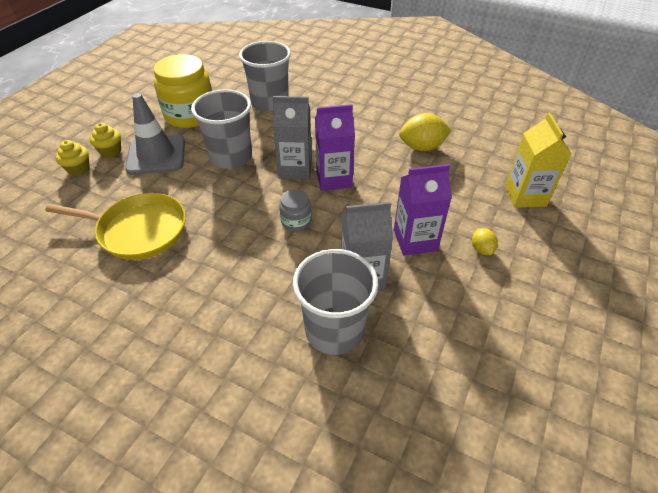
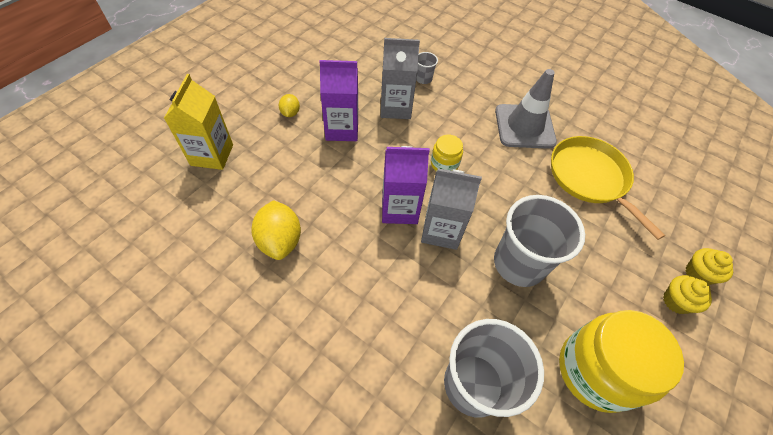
camera: 175 degrees left, 10 degrees up
yellow pan [45,193,186,260] -> yellow pan turned 45 degrees clockwise [551,136,665,240]
grey traffic cone [125,93,185,175] -> grey traffic cone moved to [495,69,557,149]
grey jar [279,189,311,231] -> yellow jar [431,135,463,171]
grey cup [293,249,378,355] -> grey cup [416,52,438,84], size x0.43
yellow lemon [399,113,452,151] -> yellow lemon turned 75 degrees clockwise [251,200,301,260]

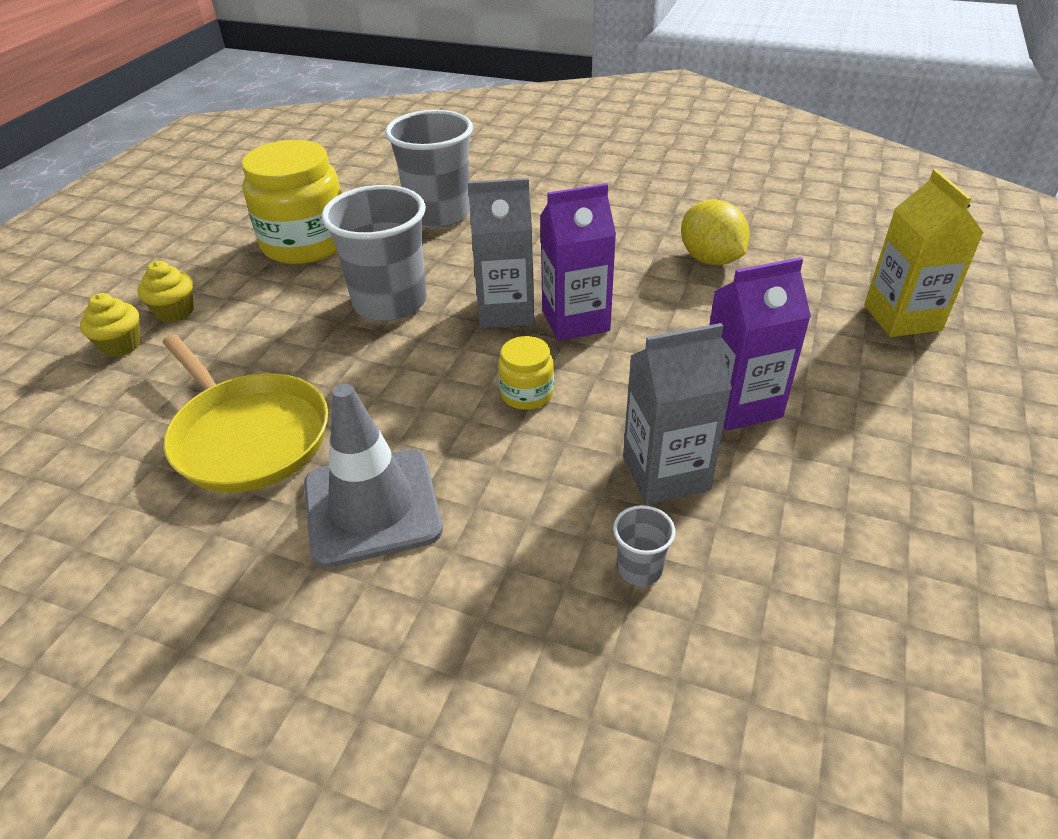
camera: 170 degrees right, 15 degrees down
yellow lemon [279,94,300,117] -> none

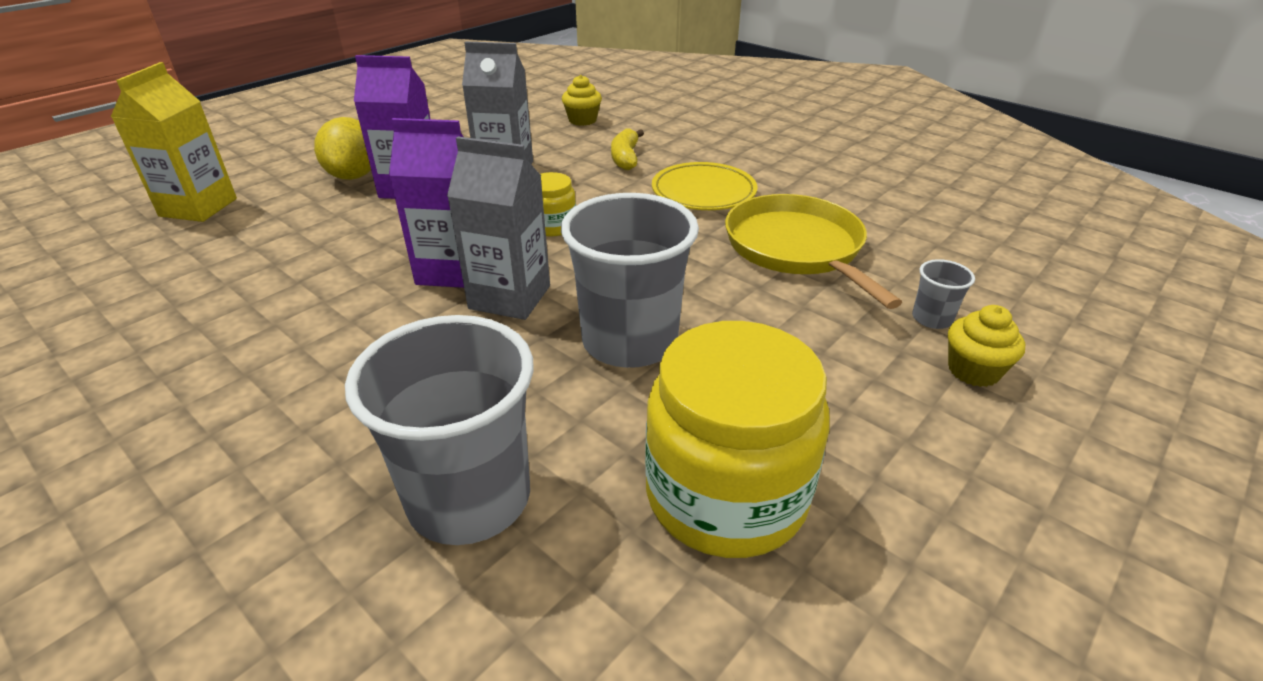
camera: 160 degrees left, 5 degrees down
yellow cupcake [138,261,193,322] -> yellow cupcake moved to [562,75,602,126]
grey traffic cone [304,384,443,568] -> yellow plate [652,162,758,210]
grey cup [613,505,675,586] -> grey cup moved to [912,259,975,329]
yellow lemon [681,199,750,265] -> yellow lemon moved to [314,117,371,180]
none -> yellow banana [611,128,644,170]

